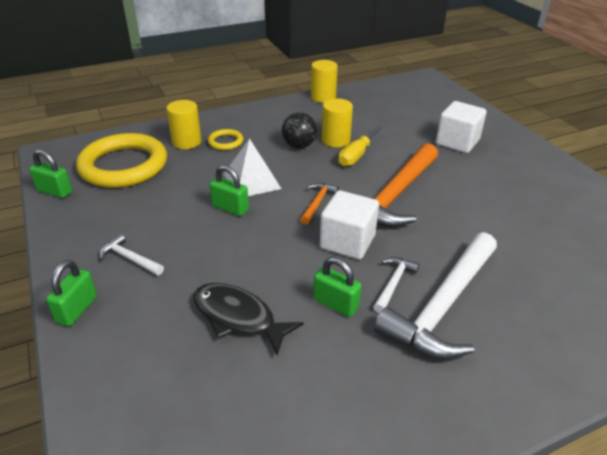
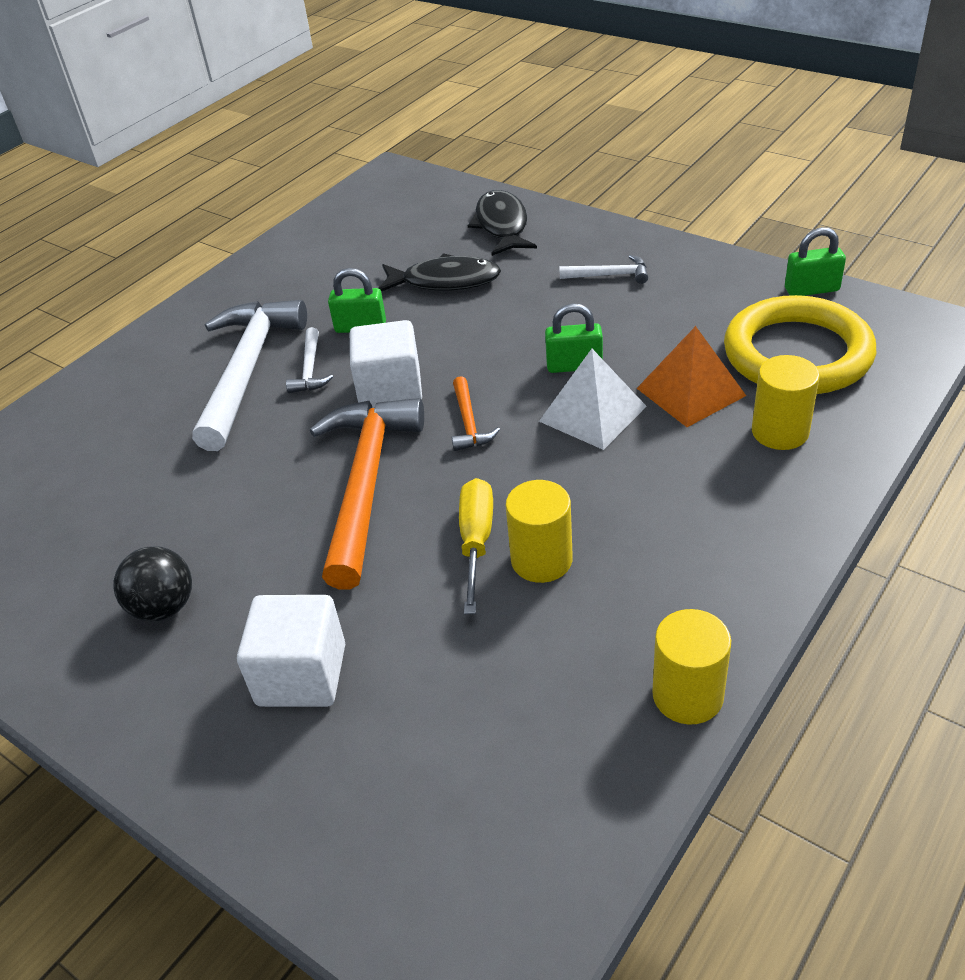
camera: 155 degrees right, 5 degrees up
green padlock [46,260,97,326] -> none
yellow ring [208,129,243,150] -> none
black ball [282,112,317,148] -> black ball moved to [113,546,192,622]
none -> black fish [468,190,537,256]
none -> orange pyramid [637,326,746,427]

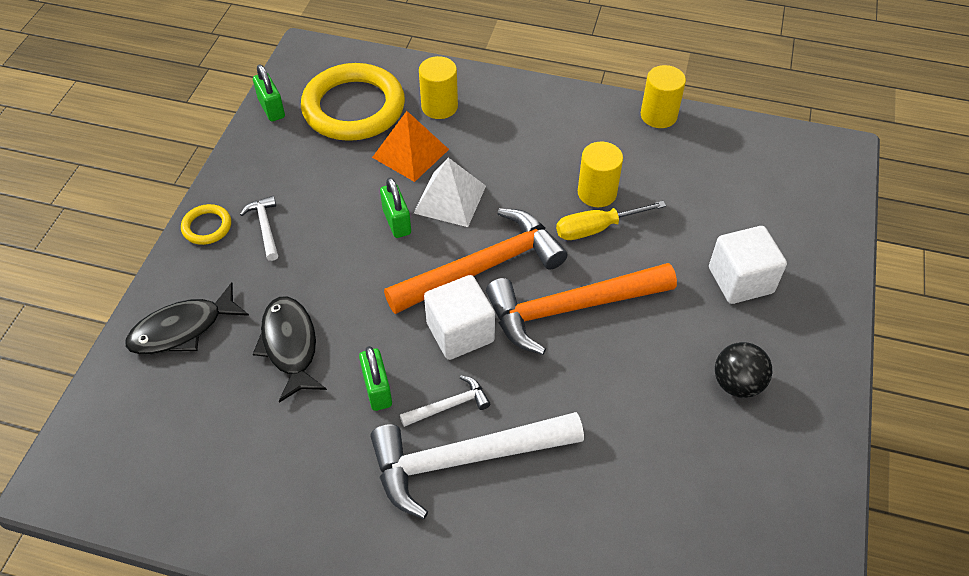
camera: 115 degrees left, 10 degrees up
orange hammer [452,376,500,451] -> orange hammer [384,208,567,314], size x2.26
none -> yellow ring [181,204,231,245]

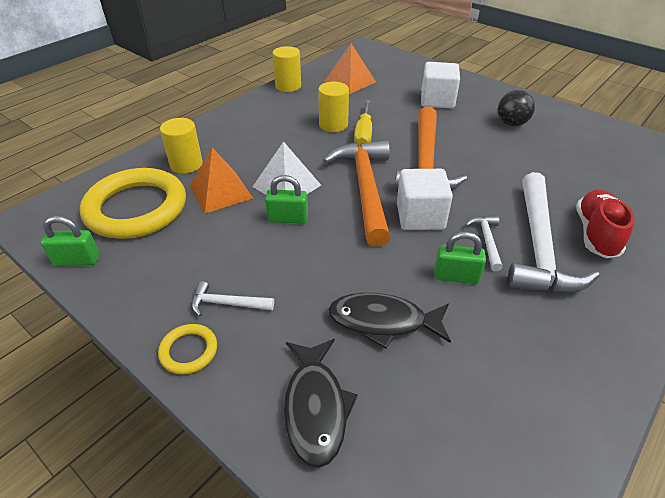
camera: 65 degrees left, 10 degrees down
none -> orange pyramid [325,43,376,94]
none -> red shoe [576,189,635,258]

